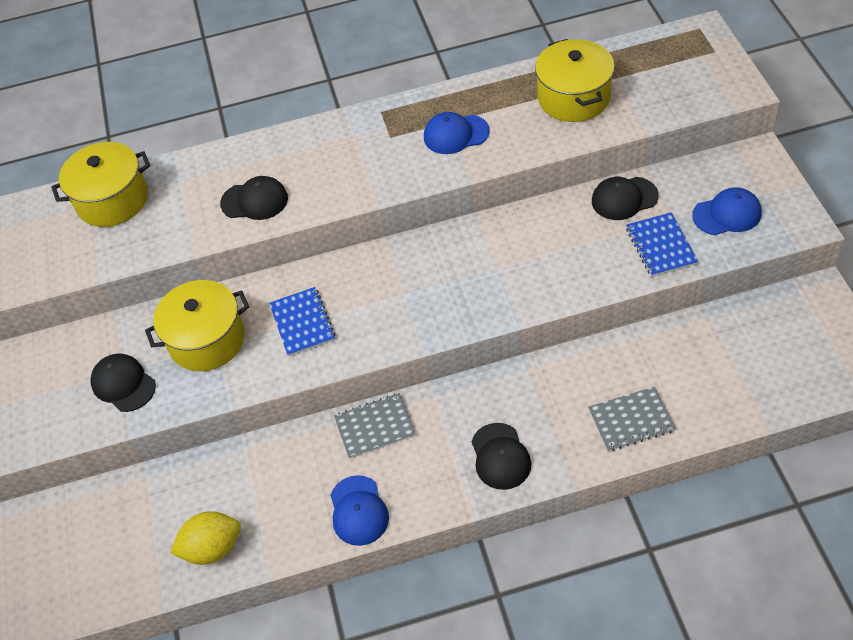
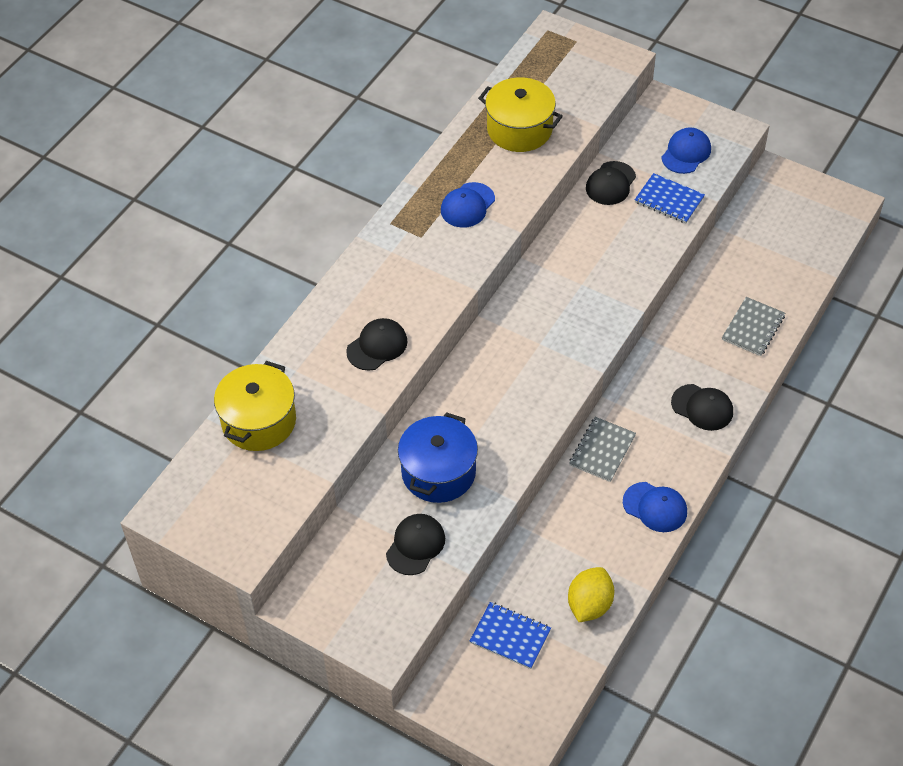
camera: 50 degrees left, 0 degrees up
black cap [91,354,156,412] -> black cap turned 120 degrees clockwise [386,514,445,575]
yellow pot [145,280,249,371] -> blue pot [398,412,478,503]
blue notebook [269,287,335,356] -> blue notebook moved to [470,602,551,669]

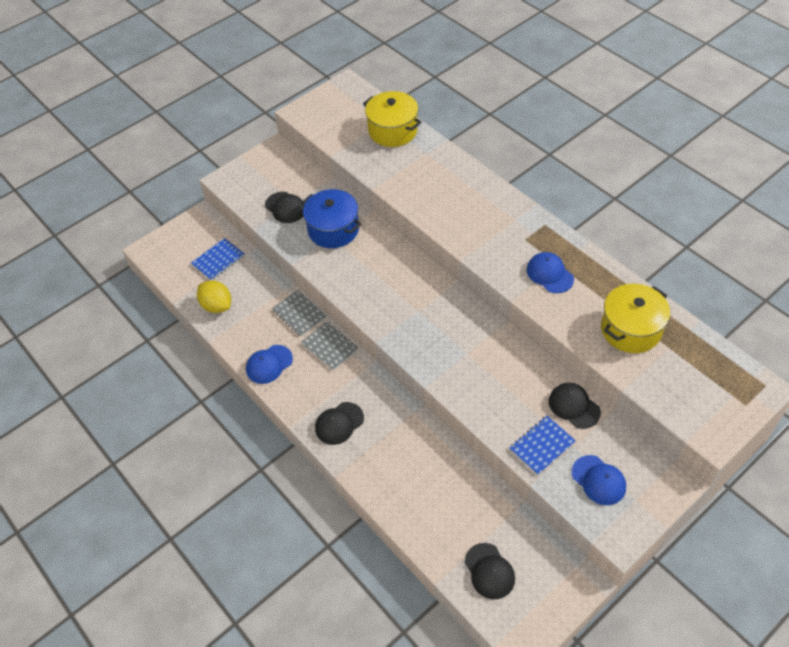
camera: 110 degrees right, 0 degrees up
black cap [346,318,408,371] -> black cap moved to [464,543,515,599]
grey notebook [722,297,785,356] -> grey notebook moved to [272,290,327,337]

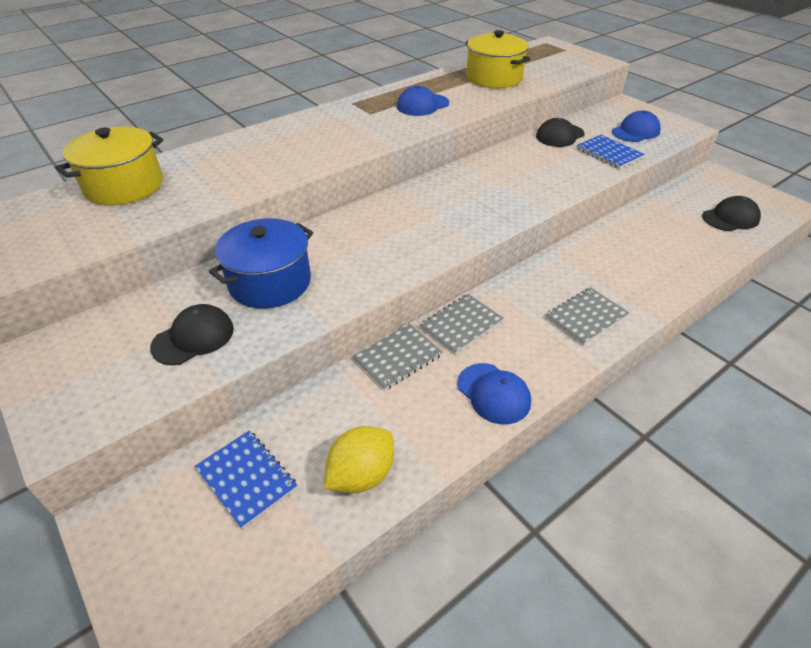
camera: 90 degrees left, 10 degrees down
black cap [315,402,364,445] -> grey notebook [546,287,629,345]

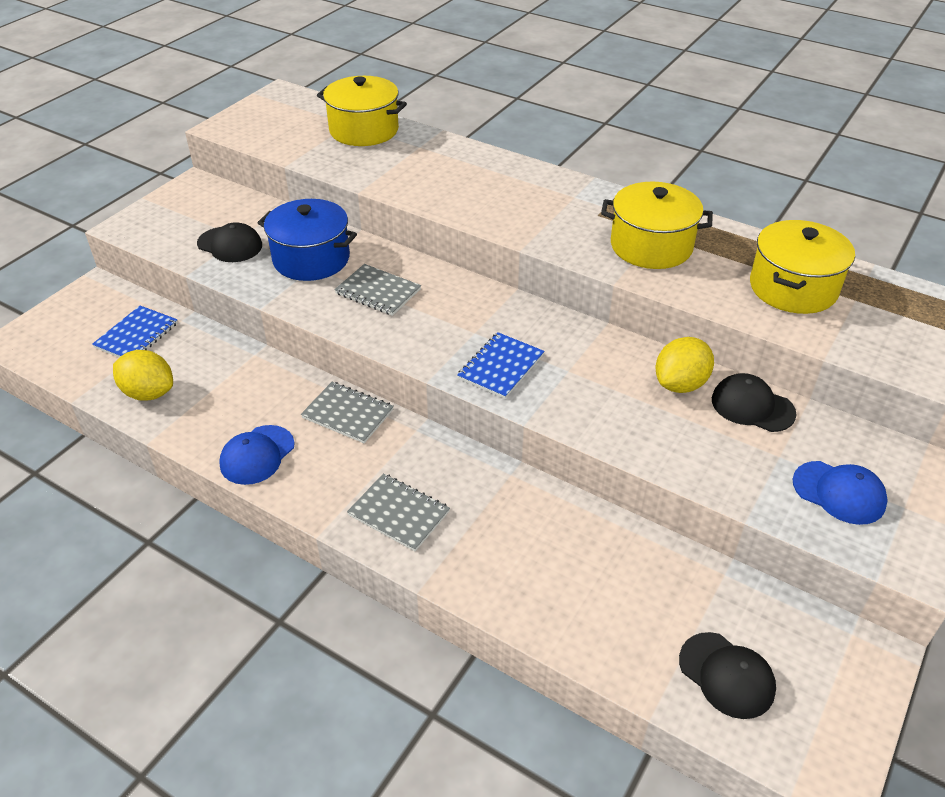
camera: 70 degrees right, 0 degrees up
grey notebook [353,323,442,390] -> grey notebook moved to [334,264,421,316]
blue cap [397,86,449,116] -> yellow pot [601,182,713,269]
blue notebook [576,135,645,169] -> blue notebook moved to [457,332,545,399]
none -> yellow lemon [656,337,714,393]

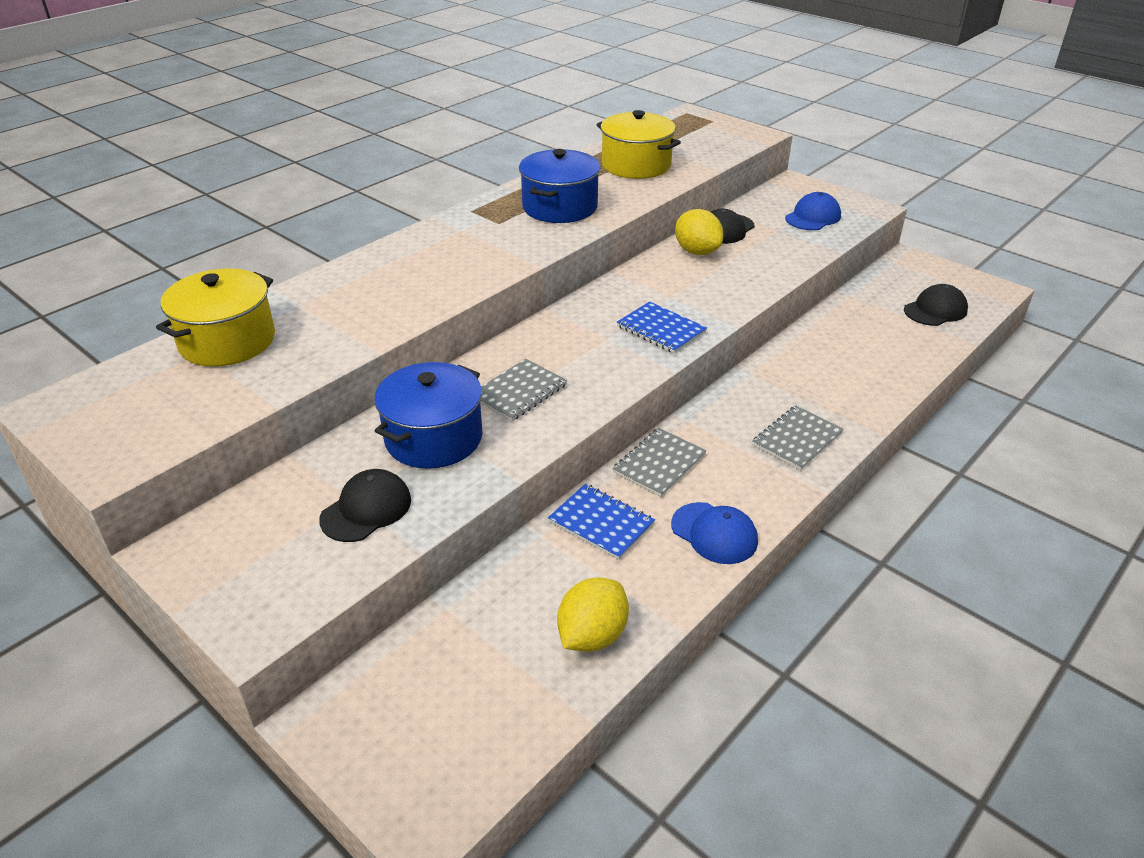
camera: 80 degrees left, 5 degrees down
blue notebook [92,306,178,357] -> blue notebook moved to [548,484,655,560]
yellow pot [601,182,713,269] -> blue pot [519,149,601,223]

